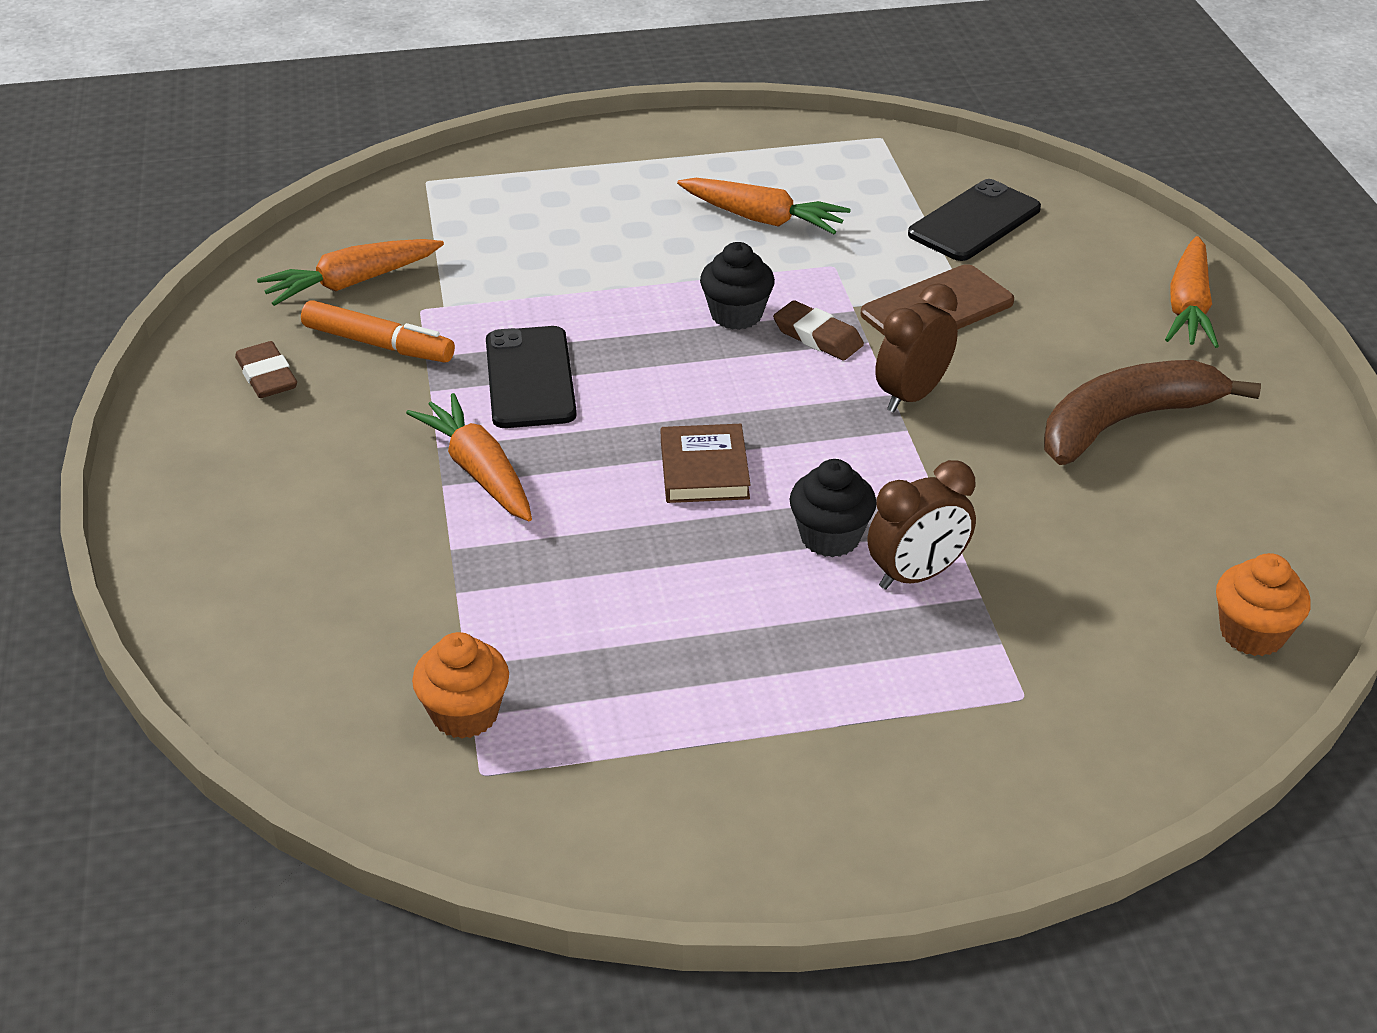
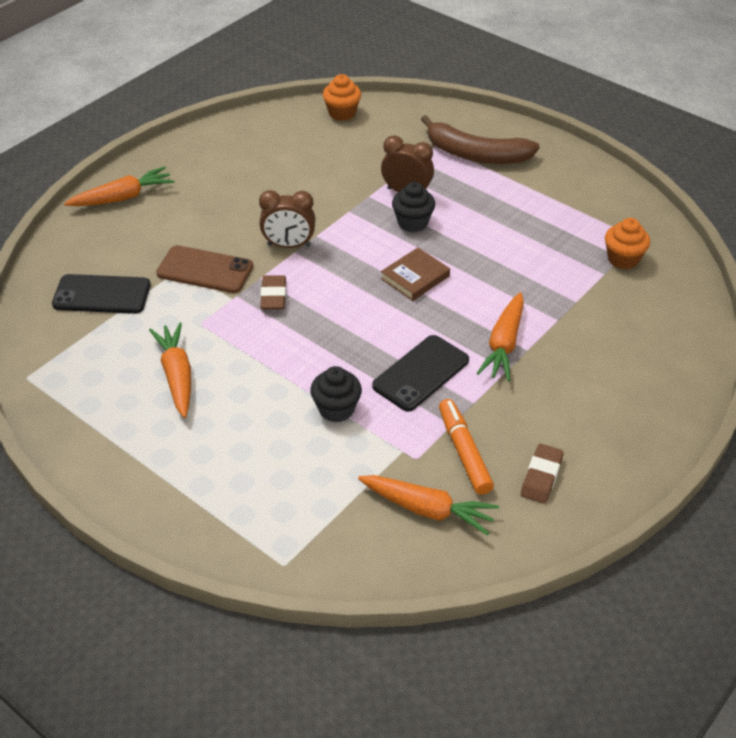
camera: 130 degrees left, 5 degrees up
black cupcake [700,242,775,330] -> black cupcake moved to [310,366,362,422]
brown banana [1044,360,1261,465] -> brown banana moved to [421,115,540,164]

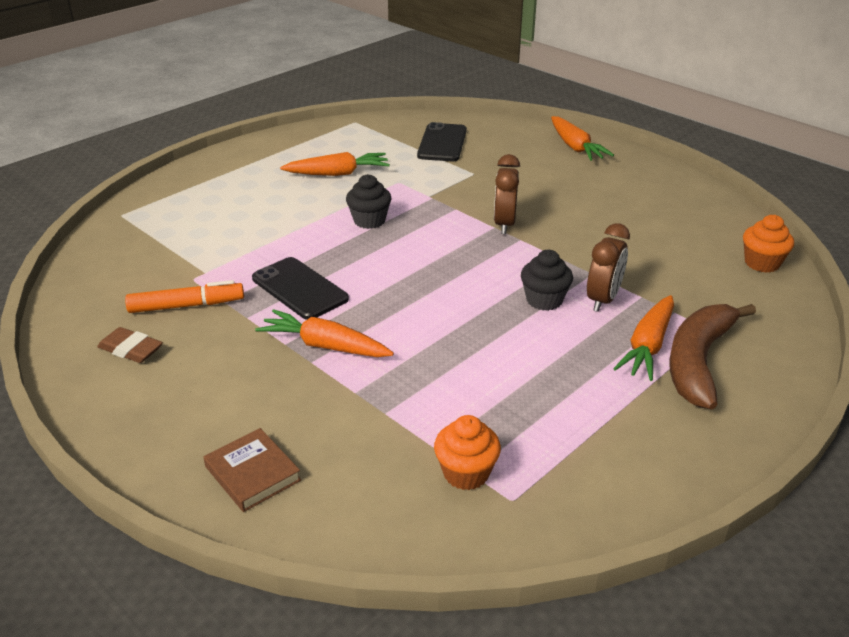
camera: 95 degrees right, 10 degrees down
brown phone [156,245,253,293] -> none
brown eraser [260,275,286,310] -> none
black cupcake [310,366,362,422] -> black cupcake moved to [346,174,391,229]
orange carrot [358,475,499,536] -> orange carrot moved to [613,295,674,381]
brown book [381,248,450,301] -> brown book moved to [203,428,301,512]

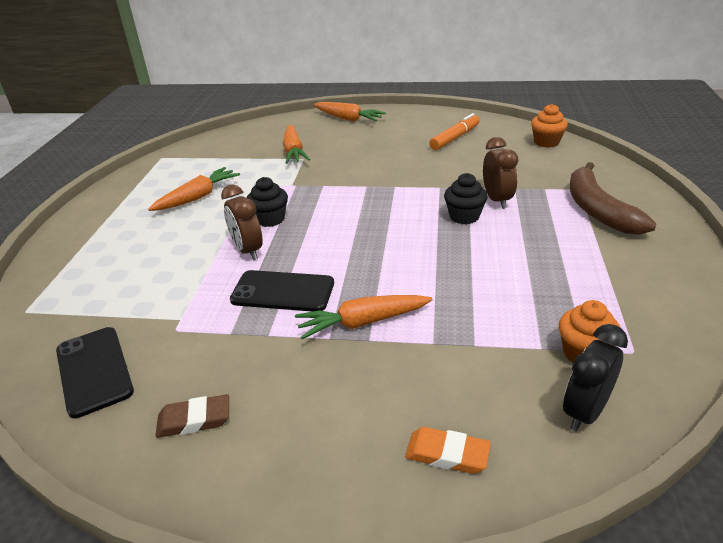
camera: 35 degrees left, 0 degrees up
orange marker [125,280,244,313] -> orange marker moved to [429,113,480,150]
brown book [203,428,301,512] -> orange eraser [405,427,491,474]
black phone [417,122,467,161] -> black phone moved to [56,327,134,418]
brown clock [494,154,520,234] -> brown clock moved to [221,185,263,260]
orange carrot [613,295,674,381] -> orange carrot moved to [283,125,310,164]
none -> black clock [563,324,628,432]

